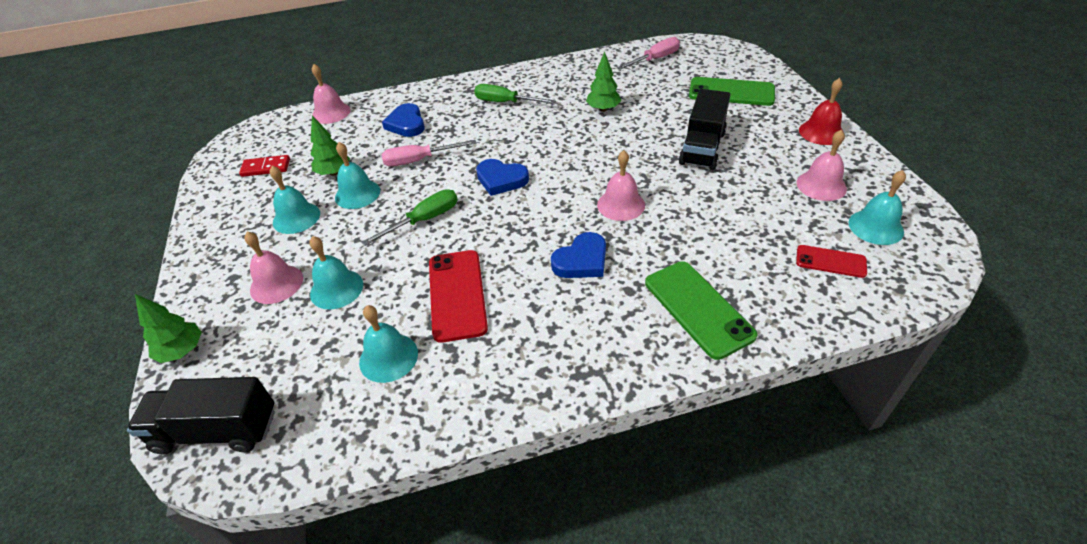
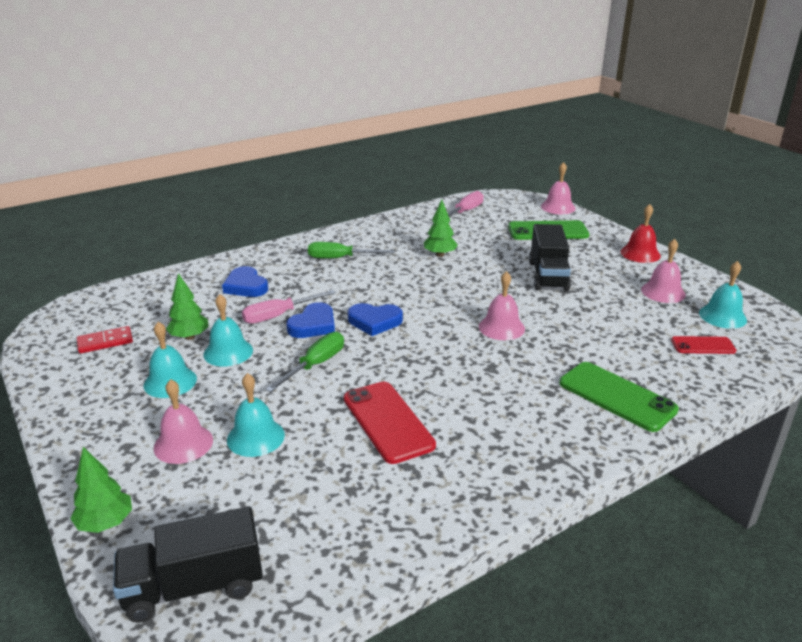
camera: 20 degrees left, 15 degrees down
pink bell [312,64,351,124] -> pink bell moved to [541,162,576,214]
turquoise bell [359,305,418,383] -> none
blue heart [551,232,606,278] -> blue heart moved to [286,302,335,338]

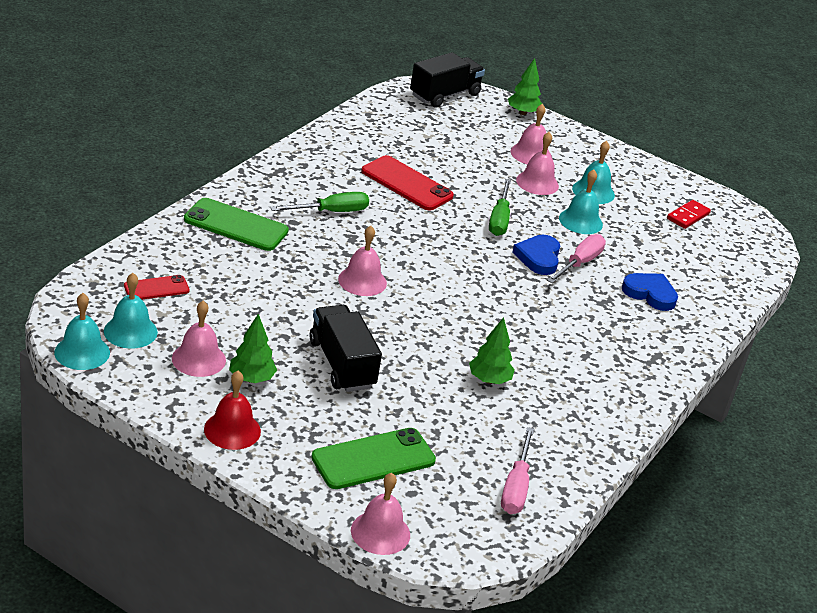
camera: 150 degrees right, 5 degrees up
green tree [166,273,209,340] -> green tree moved to [229,314,277,383]
turquoise bell [227,373,285,457] -> turquoise bell moved to [54,293,110,370]
green screwdriver [308,242,395,258] -> green screwdriver moved to [270,192,369,212]
blue heart [348,303,403,336] -> none
none -> pink bell [516,132,559,195]

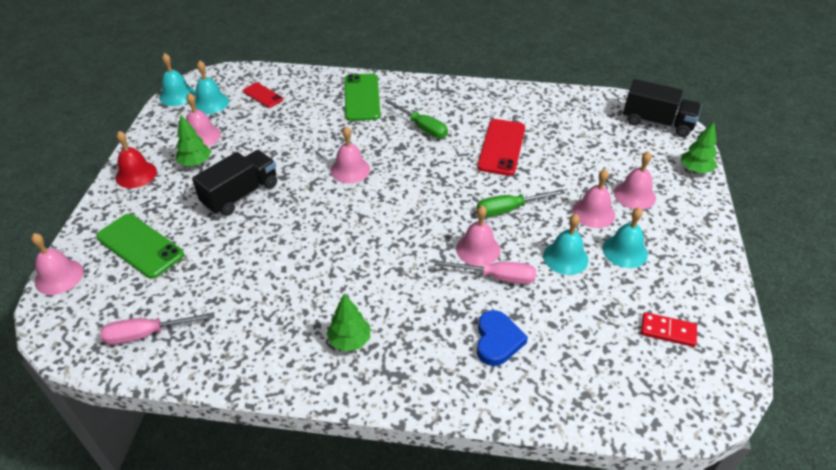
camera: 70 degrees right, 10 degrees up
green tree [469,317,515,384] -> green tree moved to [326,293,370,352]
blue heart [512,235,560,275] -> pink bell [456,205,500,266]

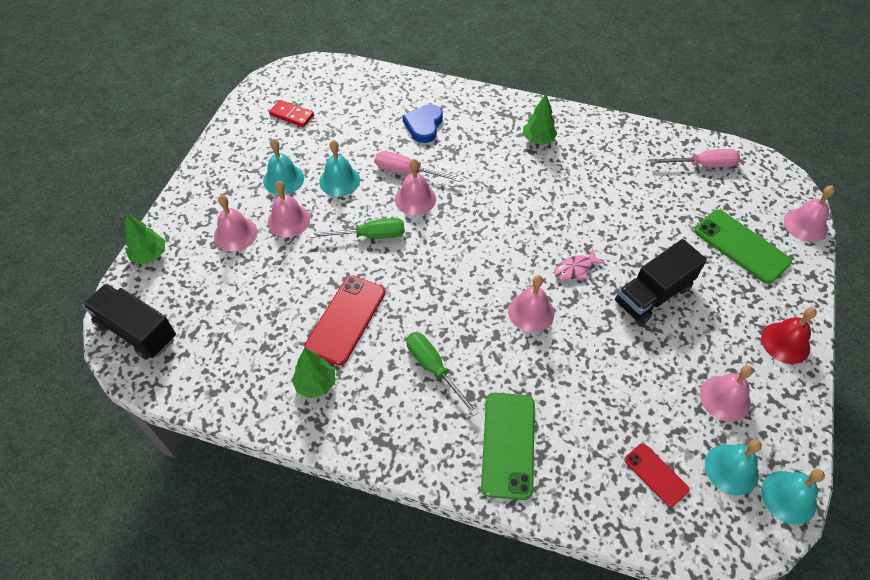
camera: 170 degrees left, 10 degrees up
green tree [176,115,211,166] -> green tree moved to [292,348,335,398]
none -> pink fish [554,249,605,280]

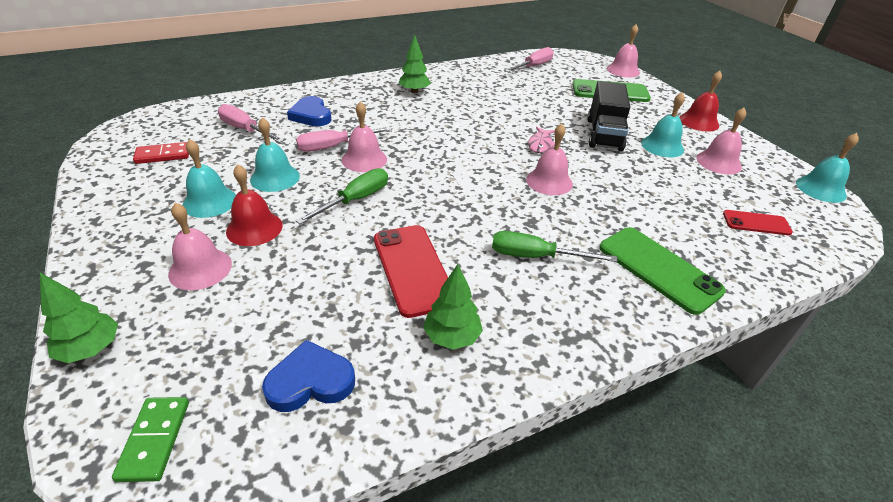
camera: 45 degrees left, 15 degrees down
black truck [83,284,176,360] -> green domino [112,397,189,482]
pink bell [268,181,310,237] -> red bell [226,165,283,246]
turquoise bell [705,439,762,495] -> turquoise bell moved to [641,92,685,158]
none -> pink screwdriver [218,104,284,143]
none -> blue heart [262,340,355,412]

